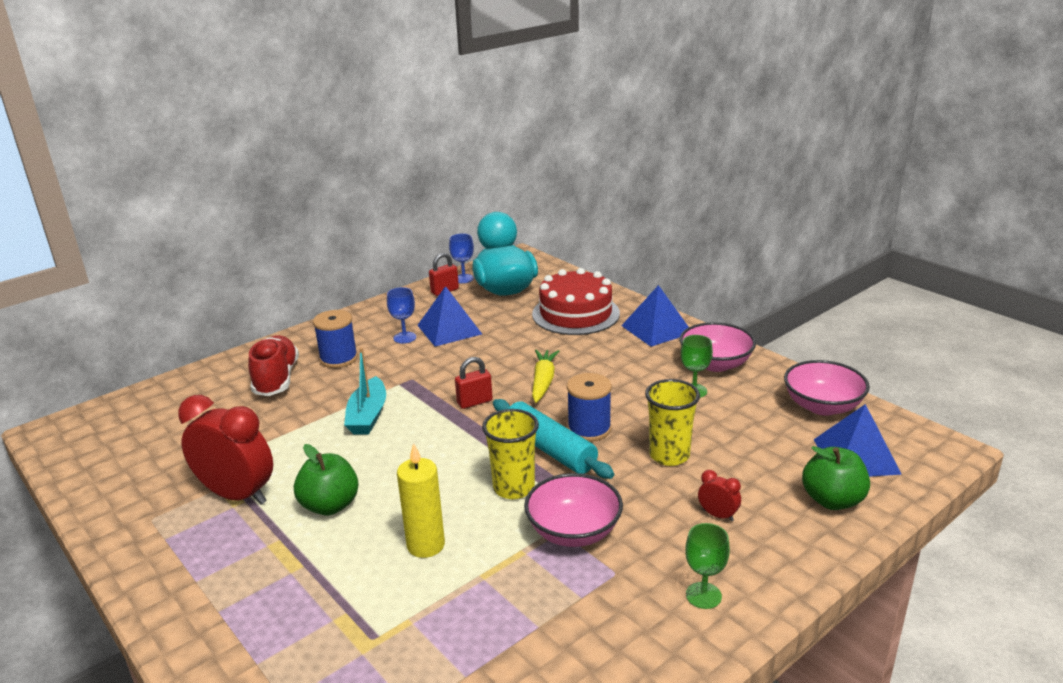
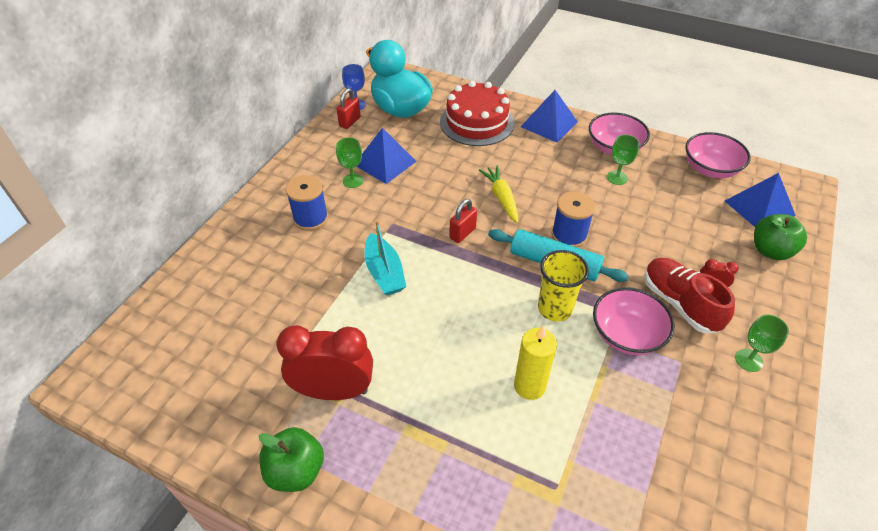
camera: 25 degrees left, 20 degrees up
red shoe [248,335,299,396] -> red shoe moved to [644,258,735,333]
green apple [294,444,359,515] -> green apple moved to [259,427,324,492]
blue goblet [387,287,416,343] -> green goblet [336,137,363,188]
yellow cup [645,379,700,466] -> none

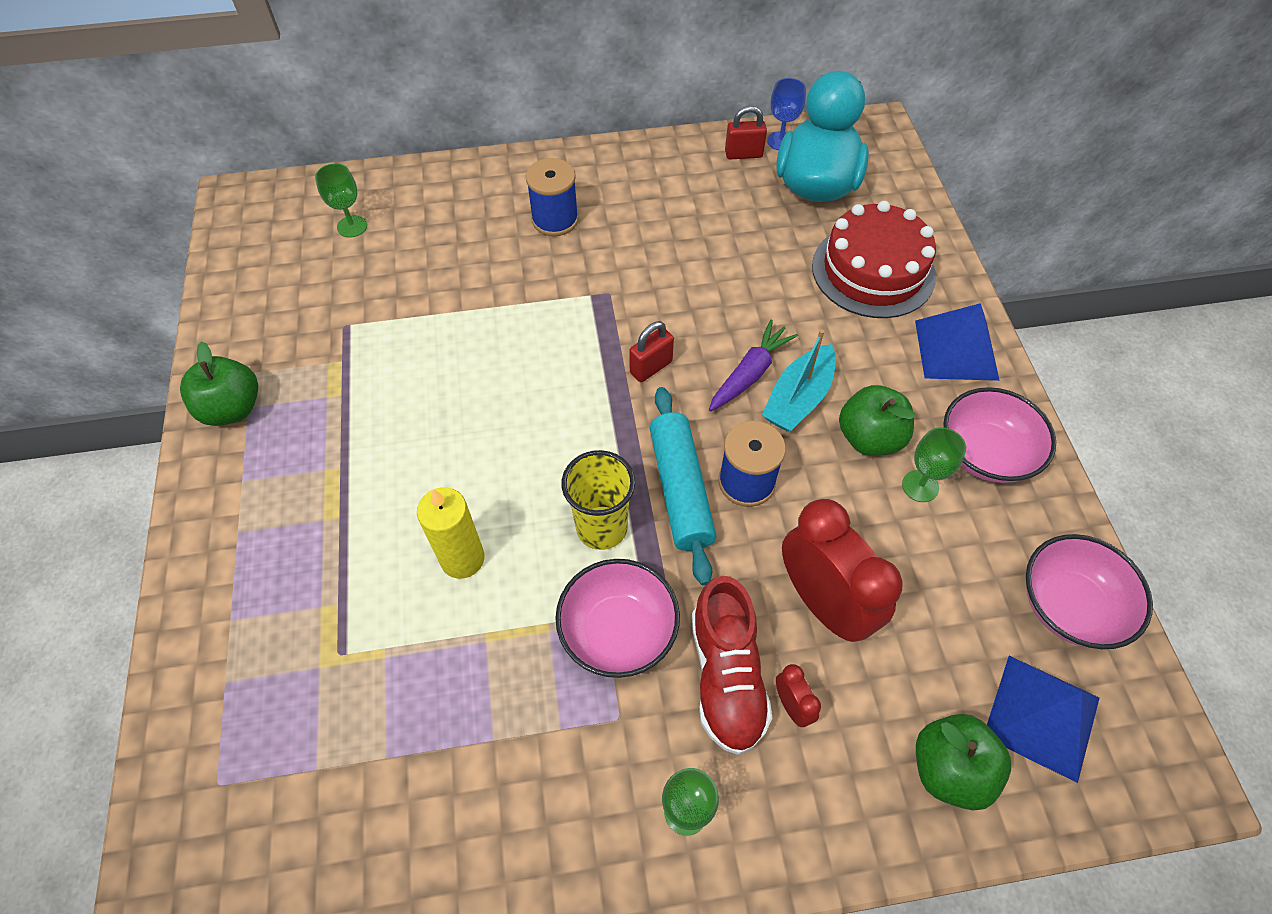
camera: 55 degrees right, 10 degrees up
red clock [276,325,373,400] -> red clock moved to [782,499,903,642]
green goblet [336,137,363,188] -> green goblet moved to [315,163,367,238]
blue pyramid [356,128,417,184] -> none
turquoise boat [365,220,406,295] -> turquoise boat moved to [762,329,836,432]
red padlock [449,199,477,243] -> red padlock turned 45 degrees counterclockwise [629,321,674,382]
yellow carrot [479,165,518,223] -> purple carrot [709,320,798,411]
red shoe [644,258,735,333] -> red shoe turned 150 degrees clockwise [692,576,772,755]
none -> green apple [839,385,916,456]

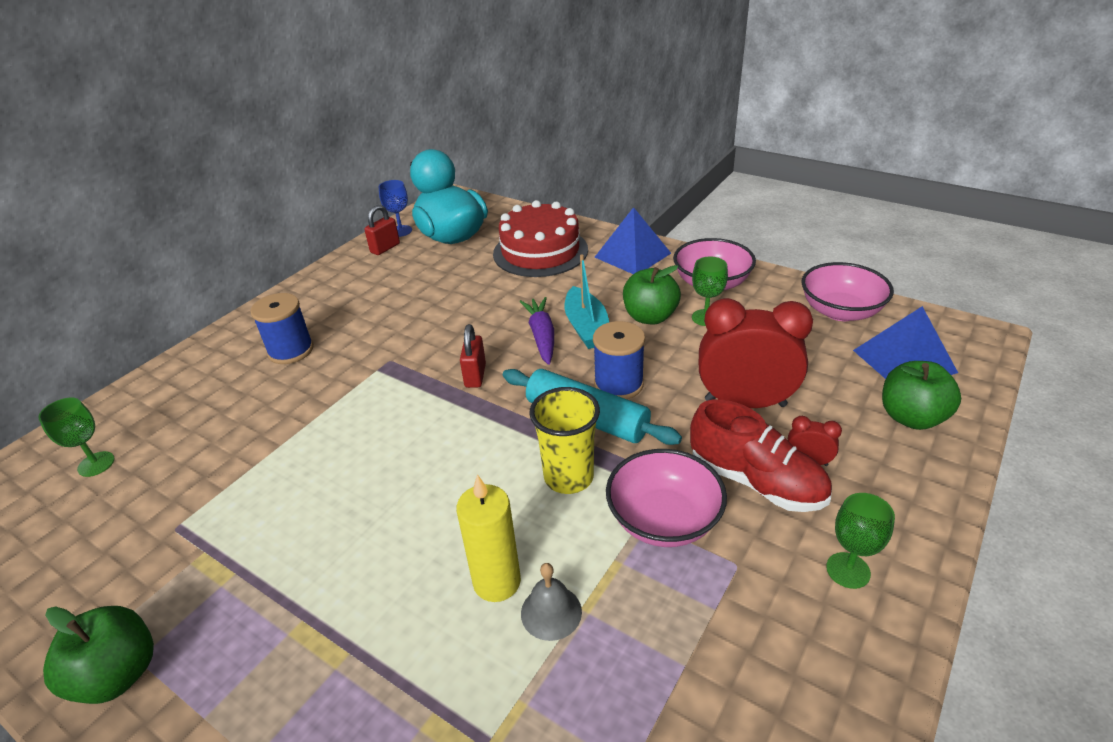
camera: 45 degrees left, 20 degrees down
none -> grey bell [521,563,582,641]

